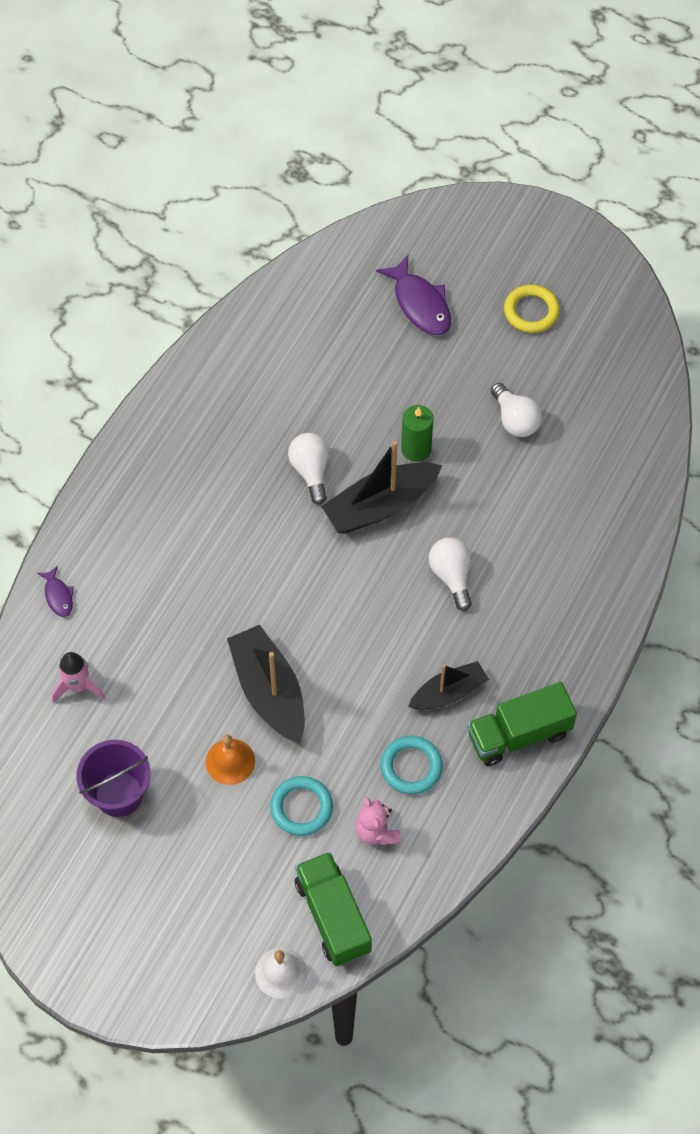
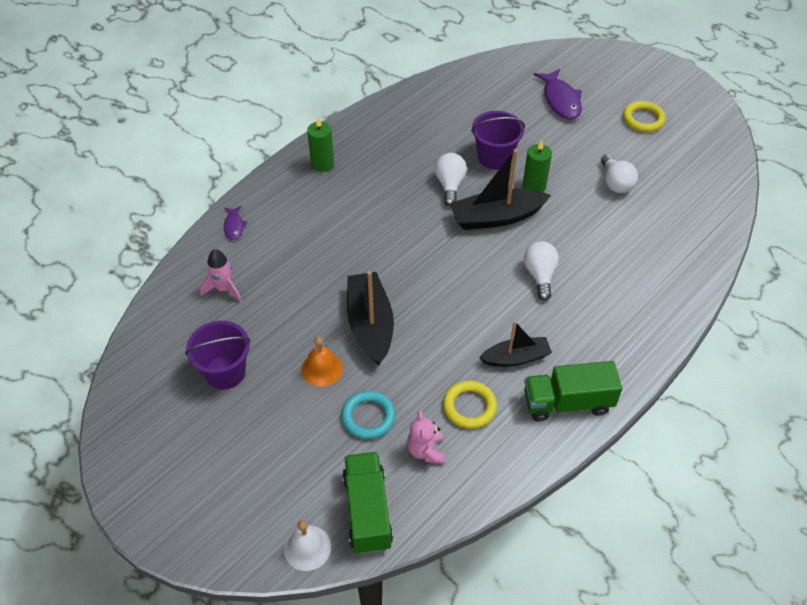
camera: 15 degrees right, 10 degrees down
turquoise ring [381,736,443,794] -> yellow ring [443,380,497,429]
none -> green candle [307,118,334,172]
none -> purple bucket [471,111,525,169]

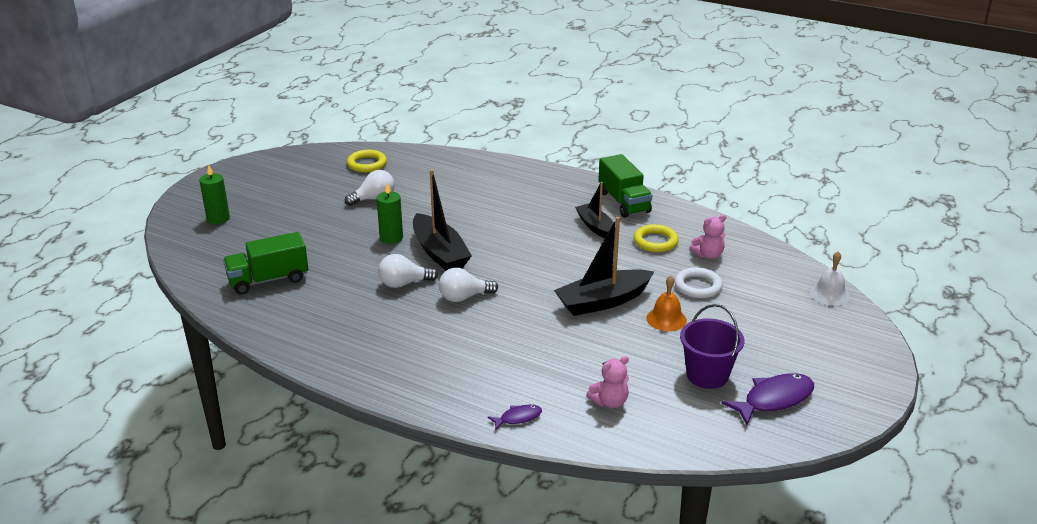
camera: 105 degrees left, 20 degrees down
pink rocket [200,249,242,302] -> pink teddy bear [586,356,629,408]
green candle [307,118,334,172] -> green candle moved to [199,165,230,224]
turquoise ring [341,390,396,439] -> white ring [674,267,723,298]
green truck [342,452,393,554] -> green truck moved to [223,232,308,295]
purple bucket [471,111,525,169] -> none
white light bulb [524,241,559,301] -> white light bulb moved to [439,268,498,302]
purple fish [534,69,582,119] -> purple fish moved to [722,373,814,425]
yellow ring [623,101,666,132] -> yellow ring moved to [347,150,387,172]

